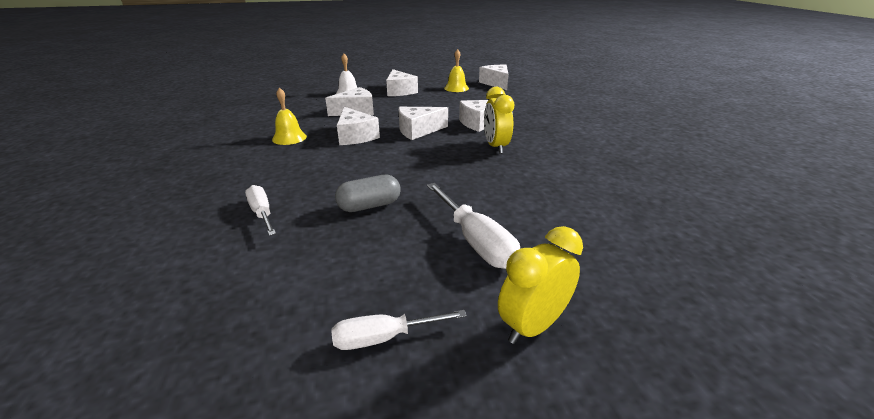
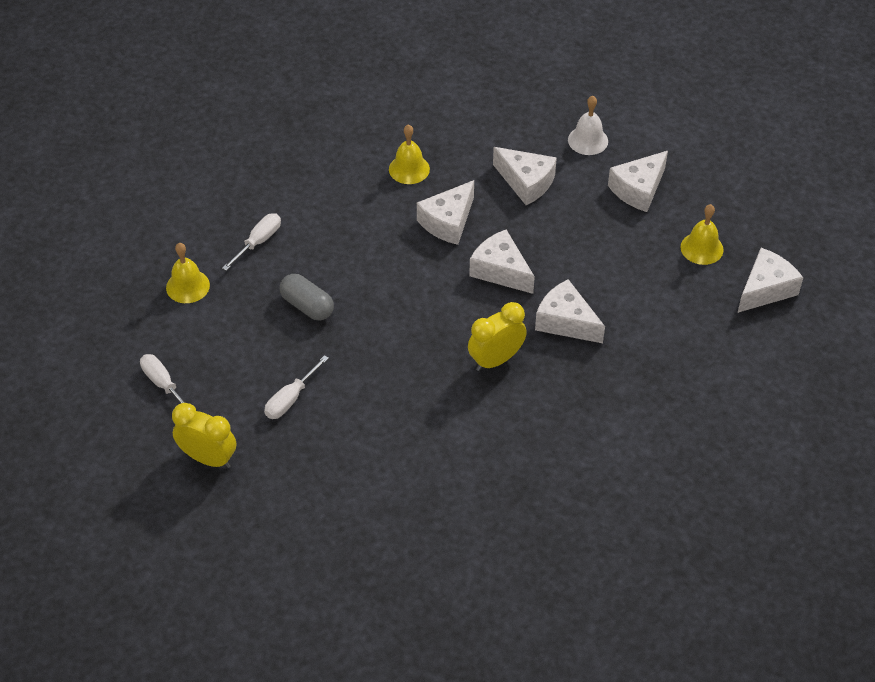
camera: 65 degrees right, 20 degrees up
white screwdriver [427,183,520,269] -> white screwdriver [264,355,329,419], size x0.64
none -> yellow bell [166,243,210,303]

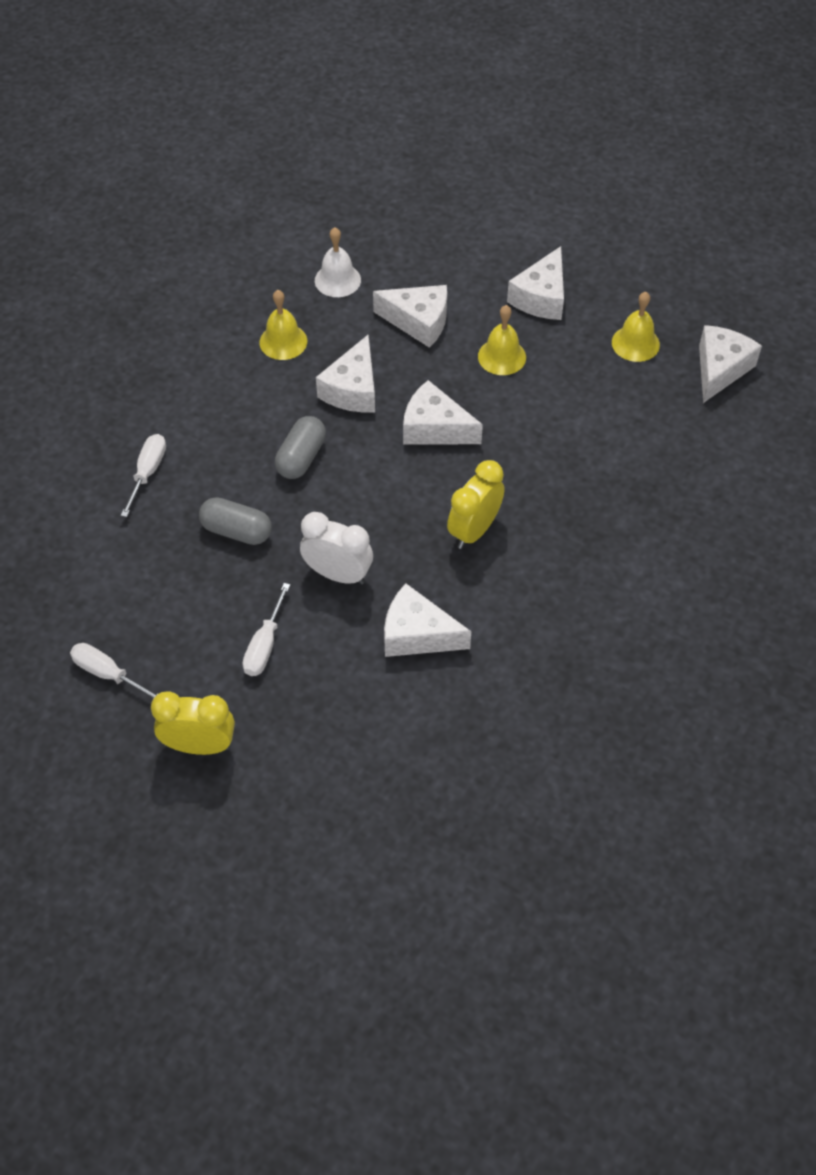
camera: 20 degrees left, 5 degrees up
yellow bell [166,243,210,303] -> yellow bell moved to [478,305,526,375]
white cheese [535,279,605,343] -> white cheese moved to [384,583,471,657]
white bell [568,96,608,155] -> white bell moved to [315,227,361,297]
none -> grey capsule [275,416,326,479]
none -> white clock [300,512,373,585]

